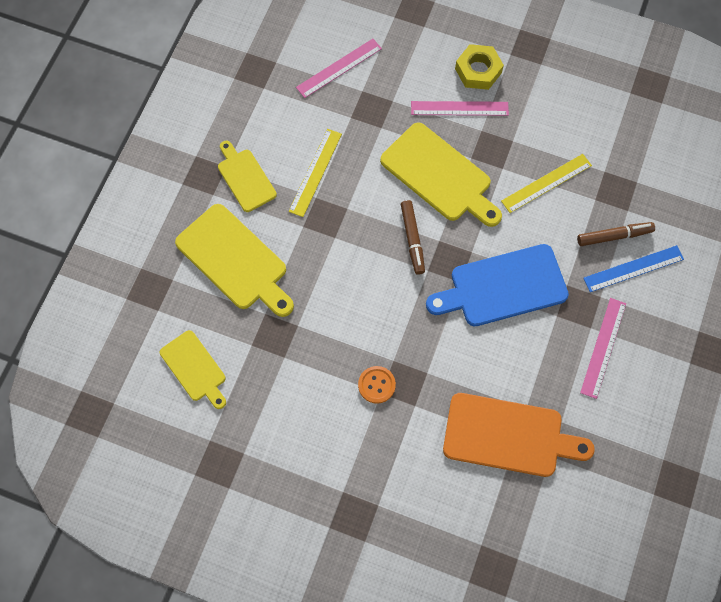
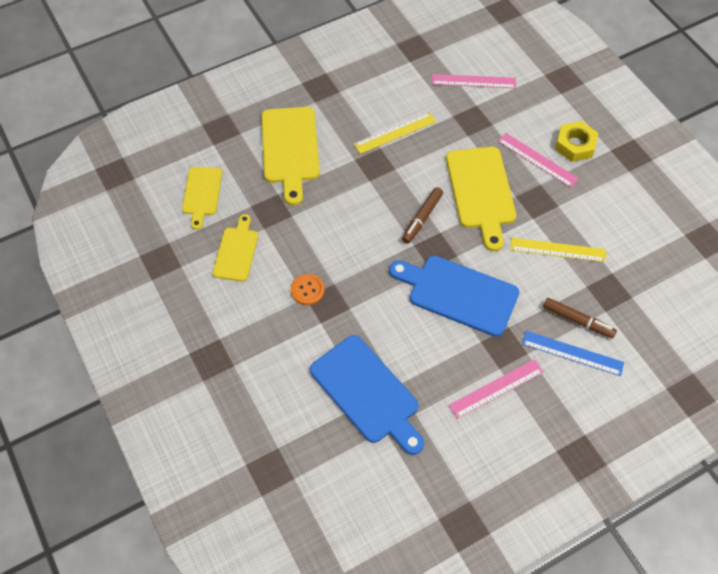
camera: 40 degrees right, 10 degrees down
yellow cutting board [218,141,277,212] -> yellow cutting board moved to [213,214,258,282]
orange cutting board [443,393,595,477] -> blue cutting board [310,335,424,455]

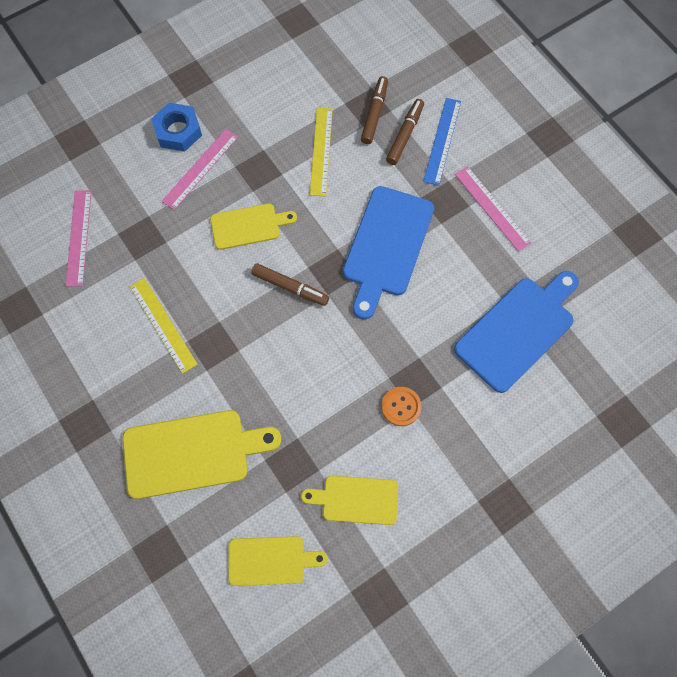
camera: 95 degrees left, 10 degrees up
yellow cutting board [446,147,516,251] -> yellow cutting board [210,204,297,250], size x0.60
yellow nut [555,121,598,162] -> blue nut [151,103,202,152]
none -> brown marker [361,76,388,144]

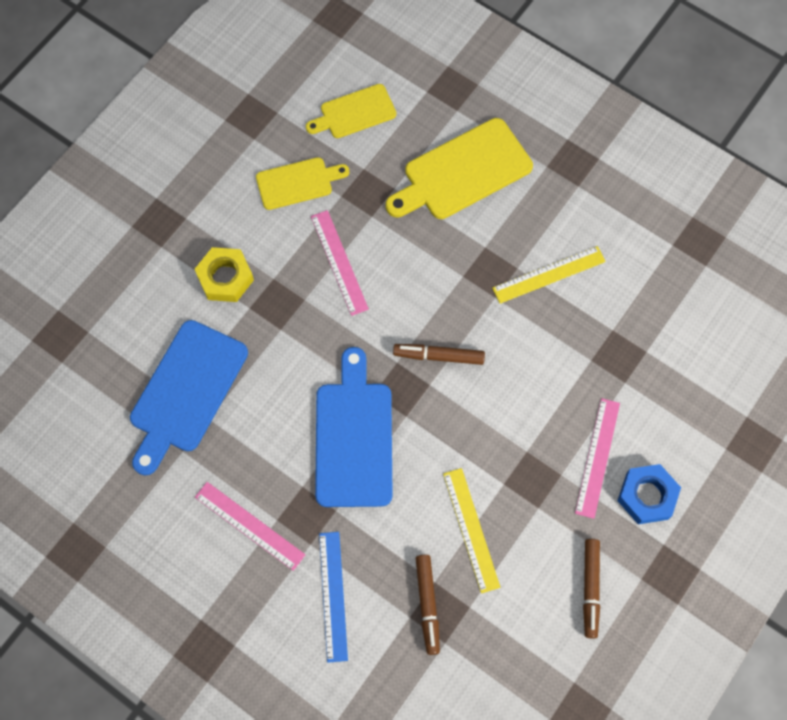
camera: 160 degrees right, 0 degrees up
pink ruler [66,190,91,286] -> pink ruler moved to [311,210,369,316]
yellow ruler [130,278,198,374] -> yellow ruler turned 60 degrees counterclockwise [492,246,606,304]
yellow cutting board [210,204,297,250] -> none
orange button [381,387,421,426] -> none
brown marker [386,99,424,165] -> brown marker moved to [583,539,600,638]
none -> yellow nut [195,247,254,302]

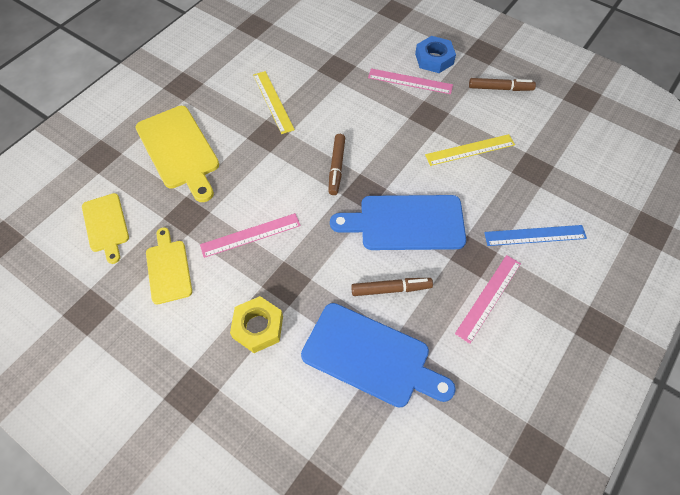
camera: 90 degrees left, 10 degrees down
brown marker [416,555,440,655] -> brown marker moved to [351,278,433,296]

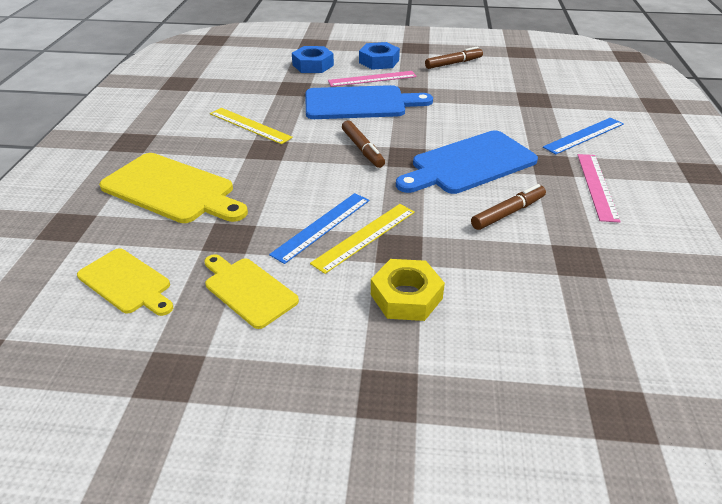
camera: 30 degrees left, 20 degrees down
pink ruler [200,213,301,258] -> blue ruler [269,193,369,264]
blue cutting board [301,303,456,408] -> blue cutting board moved to [306,85,433,119]
yellow ruler [425,134,515,166] -> yellow ruler moved to [310,204,415,274]
none -> blue nut [292,46,334,73]

